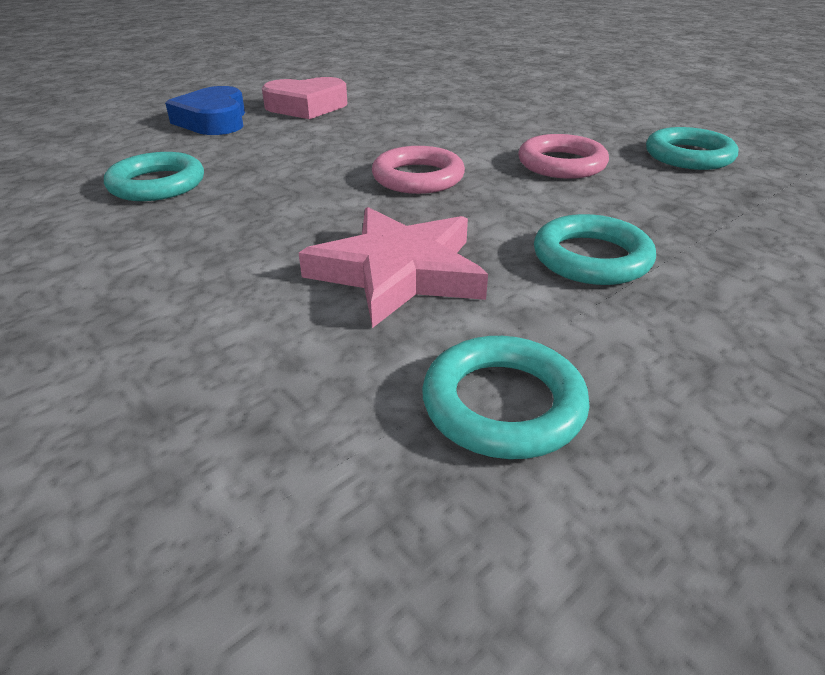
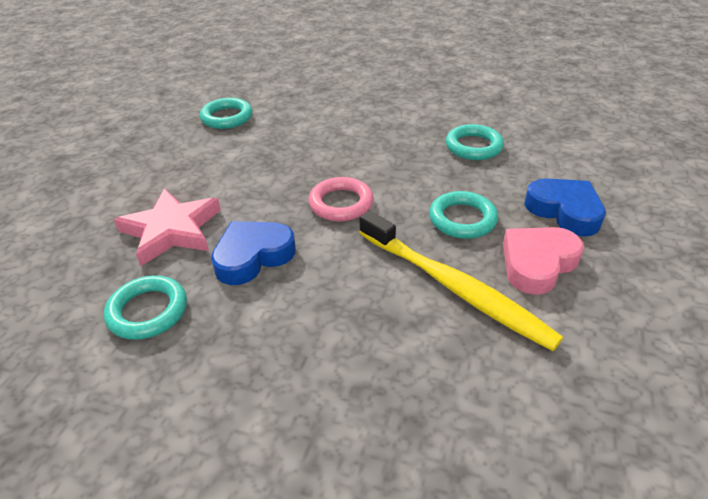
camera: 150 degrees right, 5 degrees up
pink star [299,207,488,328] -> pink star moved to [114,188,221,266]
pink ring [518,134,609,179] -> blue heart [211,221,296,285]
turquoise ring [534,214,656,285] -> turquoise ring moved to [429,191,498,239]
none -> yellow toothbrush [359,211,563,351]

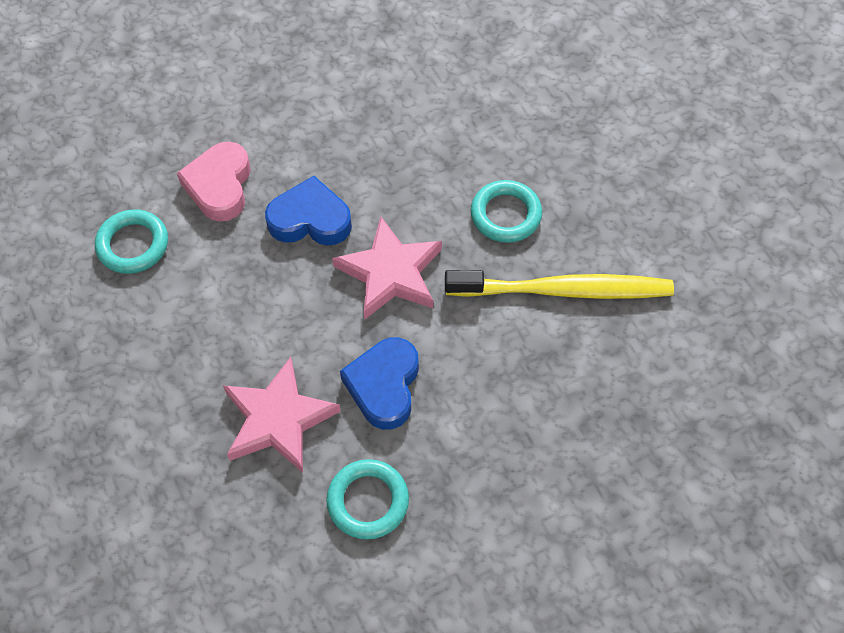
camera: 45 degrees left, 20 degrees up
pink ring [308,177,374,222] -> pink star [332,217,442,320]
turquoise ring [446,124,504,160] -> none
pink heart [503,227,584,295] -> pink heart moved to [177,142,251,222]
blue heart [524,178,606,236] -> blue heart moved to [265,176,352,246]

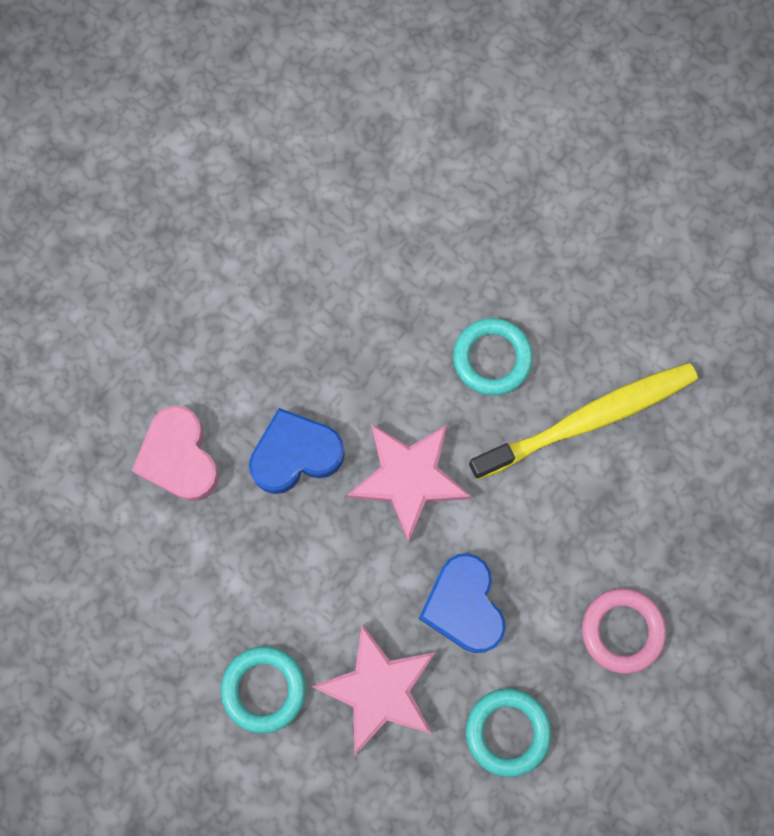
camera: 25 degrees left, 15 degrees up
turquoise ring [95,209,168,274] -> turquoise ring moved to [221,646,306,733]
none -> pink ring [582,588,666,674]

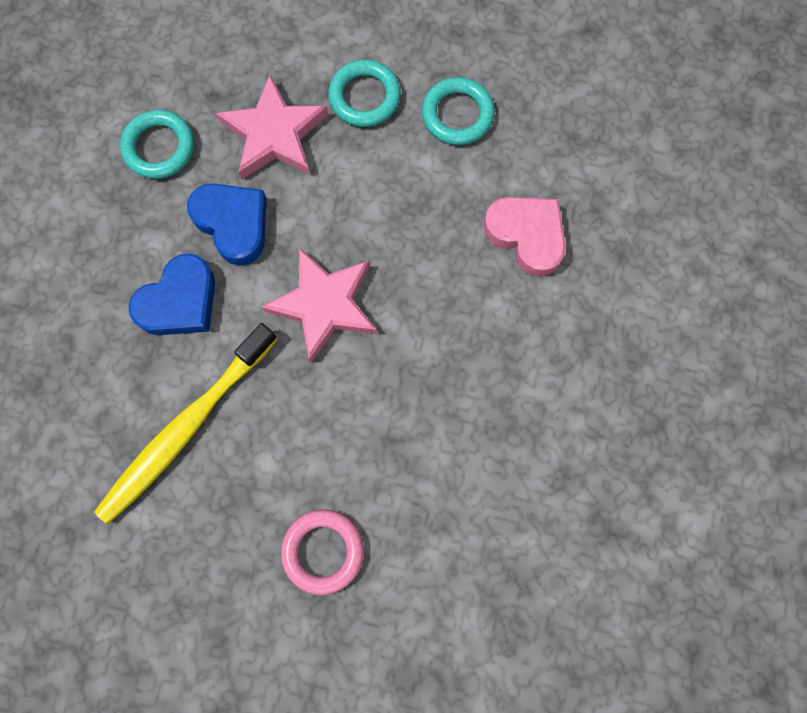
camera: 155 degrees right, 0 degrees up
blue heart [249,408,345,494] -> blue heart moved to [128,253,215,335]
turquoise ring [453,318,533,395] -> turquoise ring moved to [422,77,494,145]
pink ring [582,588,666,674] -> pink ring moved to [281,509,364,595]

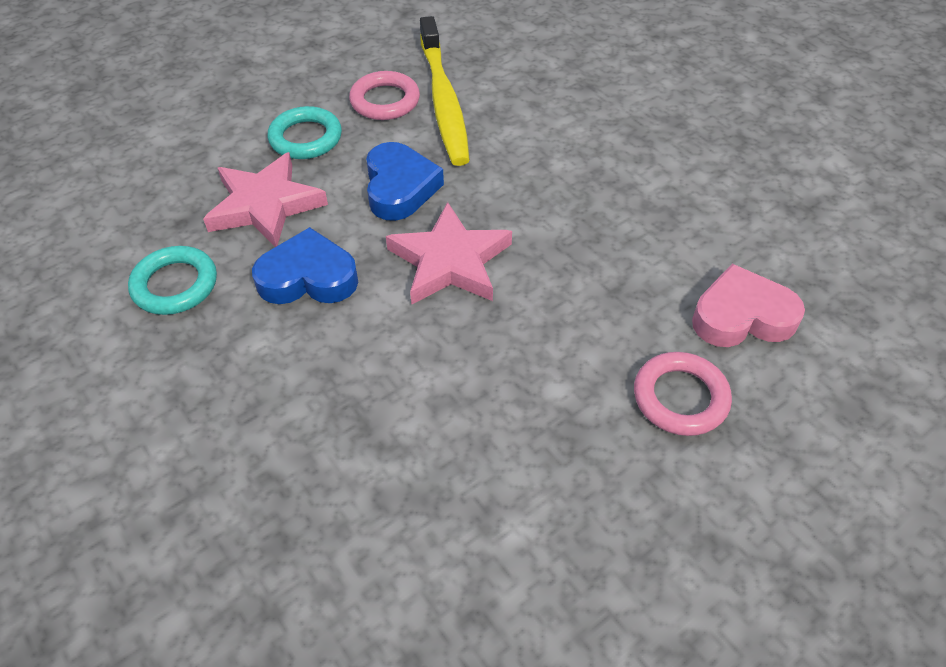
camera: 50 degrees left, 25 degrees down
yellow toothbrush [94,323,278,524] -> yellow toothbrush moved to [420,16,470,166]
blue heart [128,253,215,335] -> blue heart moved to [366,142,444,221]
turquoise ring [422,77,494,145] -> pink ring [349,71,420,120]
pink heart [483,197,566,277] -> pink heart moved to [692,264,805,347]

